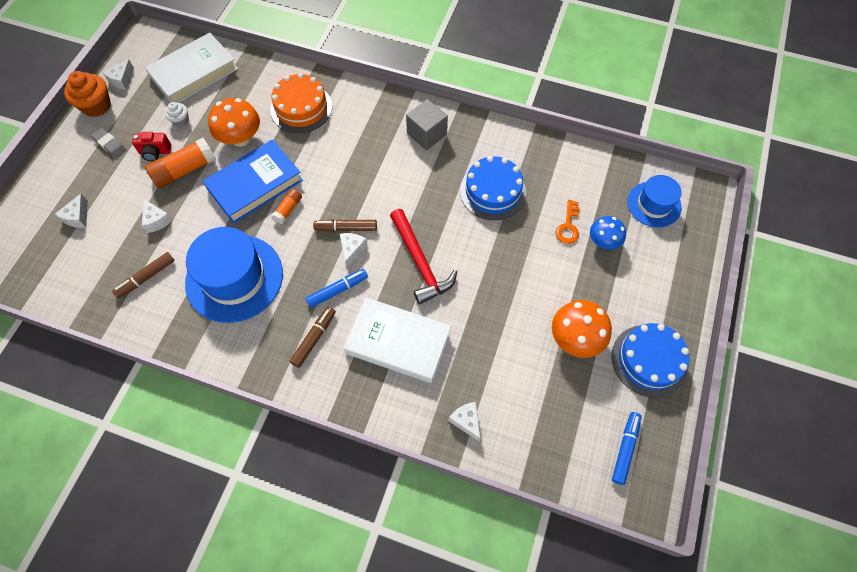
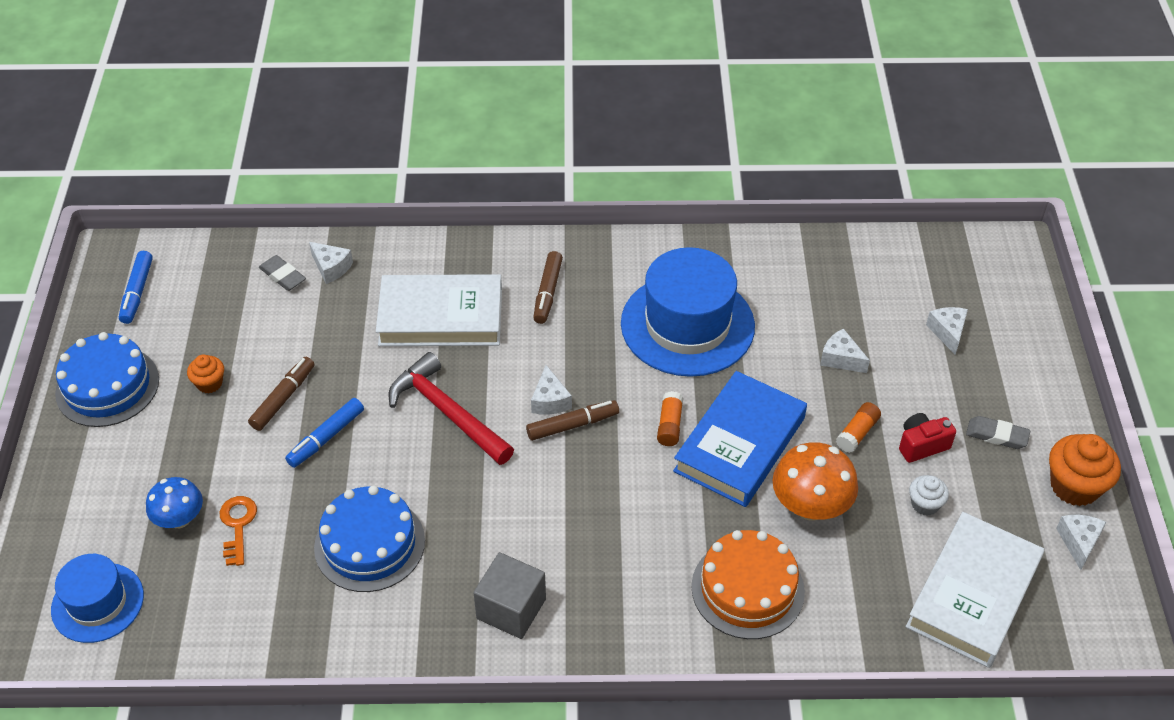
camera: 160 degrees right, 15 degrees down
brown marker [112,252,175,299] -> brown marker moved to [248,357,314,431]
orange glue stick [145,138,216,188] -> orange glue stick [836,402,881,453], size x0.54
blue marker [305,269,368,308] -> blue marker moved to [285,398,364,468]
orange mushroom [552,300,612,358] -> orange cupcake [187,355,224,393]
none -> grey eraser [259,255,306,291]

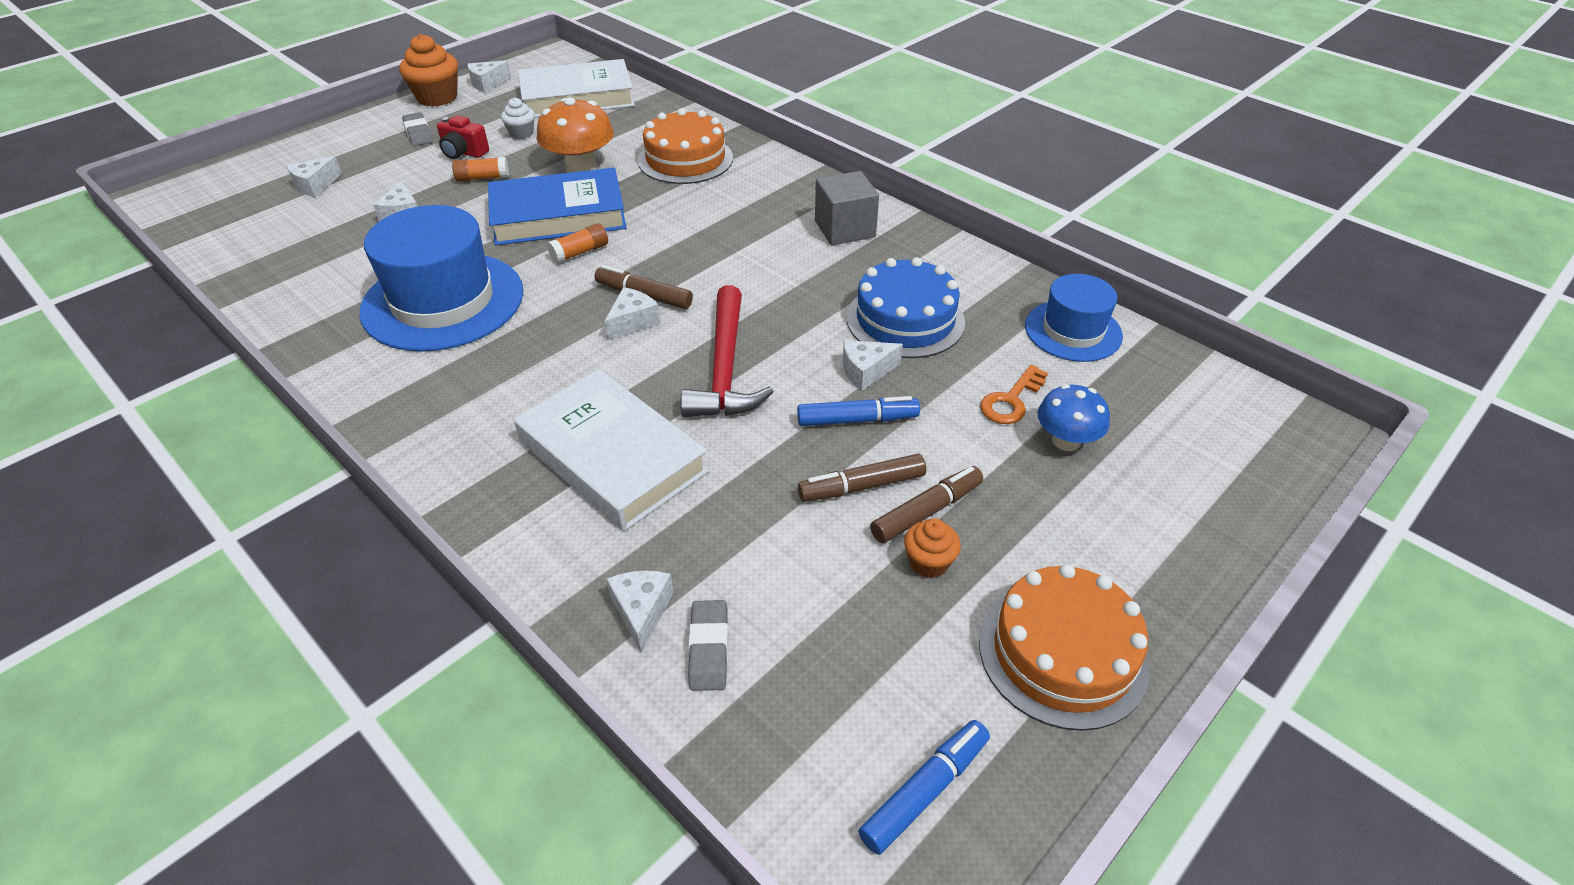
camera: 135 degrees left, 5 degrees down
blue hat [51,554,144,643] -> blue hat moved to [1025,274,1123,362]
blue cake [55,332,159,427] -> orange cake [979,564,1150,731]
brown marker [533,251,563,324] -> brown marker moved to [870,466,983,543]
none -> white cheese [843,340,903,391]

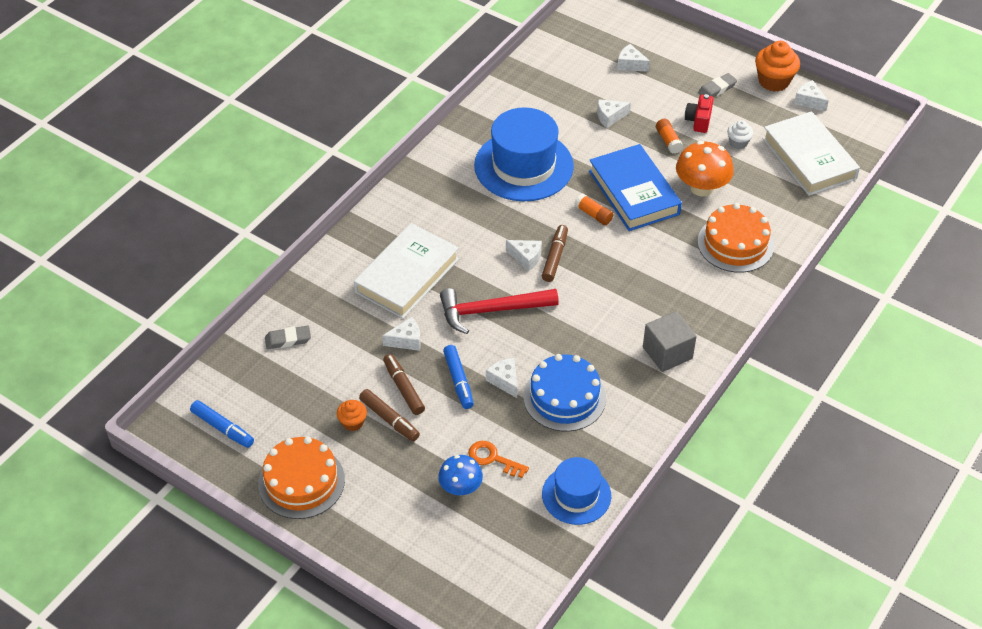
camera: 80 degrees right, 5 degrees up
white cheese [606,570,673,653] -> white cheese moved to [382,317,421,351]

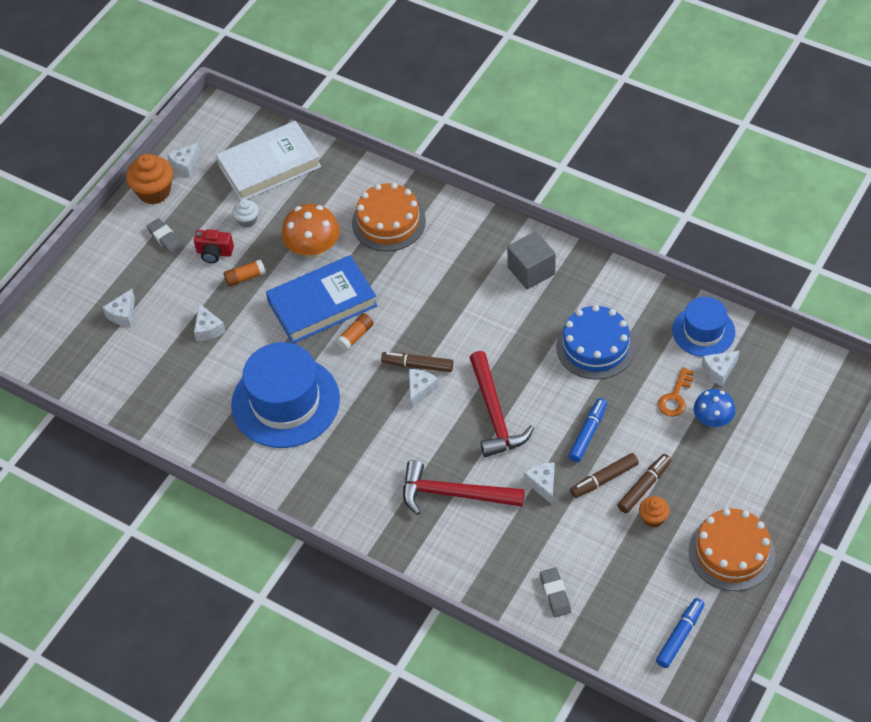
camera: 90 degrees left, 5 degrees up
white book [354,223,459,319] -> red hammer [403,460,525,515]
blue marker [443,345,474,409] -> blue marker turned 45 degrees counterclockwise [568,398,607,462]
white cheese [486,358,518,398] -> white cheese moved to [702,351,740,386]

